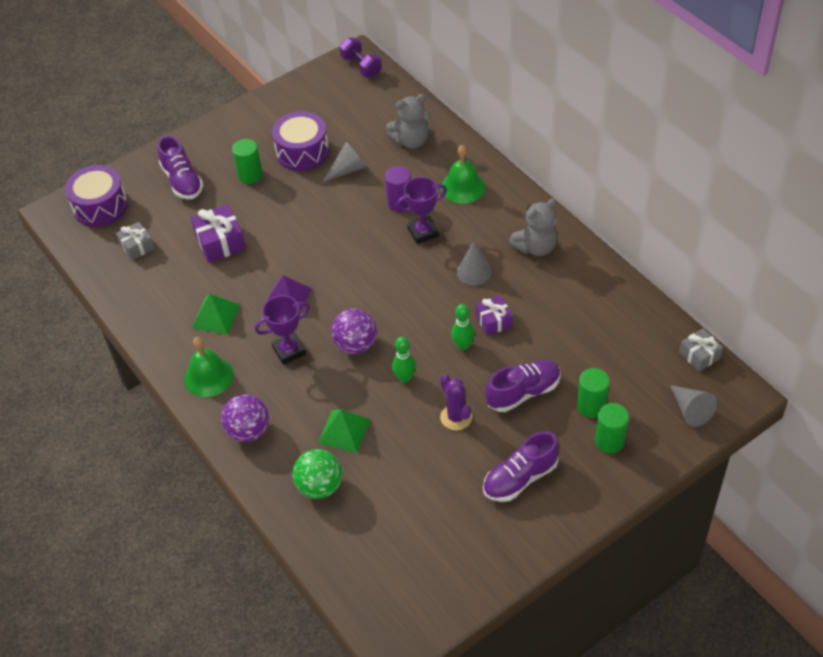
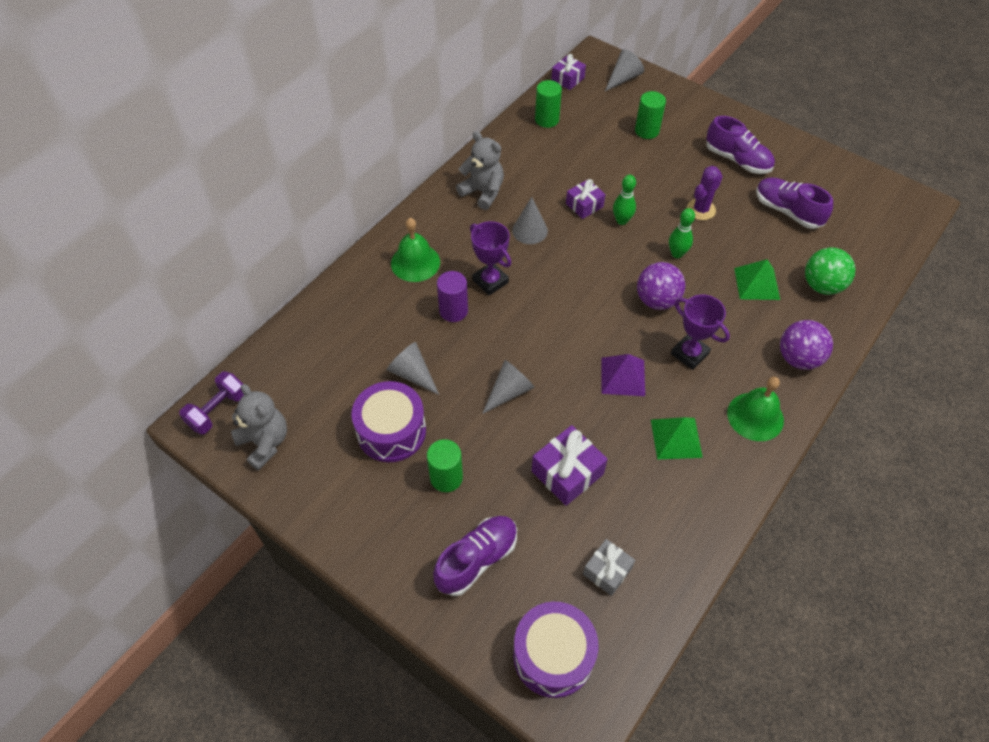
camera: 110 degrees left, 5 degrees up
grey teddy bear [386,94,430,148] -> grey teddy bear moved to [231,384,287,470]
purple shoe [485,360,561,412] -> purple shoe moved to [756,177,833,229]
green cylinder [595,403,629,453] -> green cylinder moved to [535,80,562,128]
grey gift [679,328,723,372] -> purple gift [551,54,586,90]
none -> grey cone [482,360,535,414]

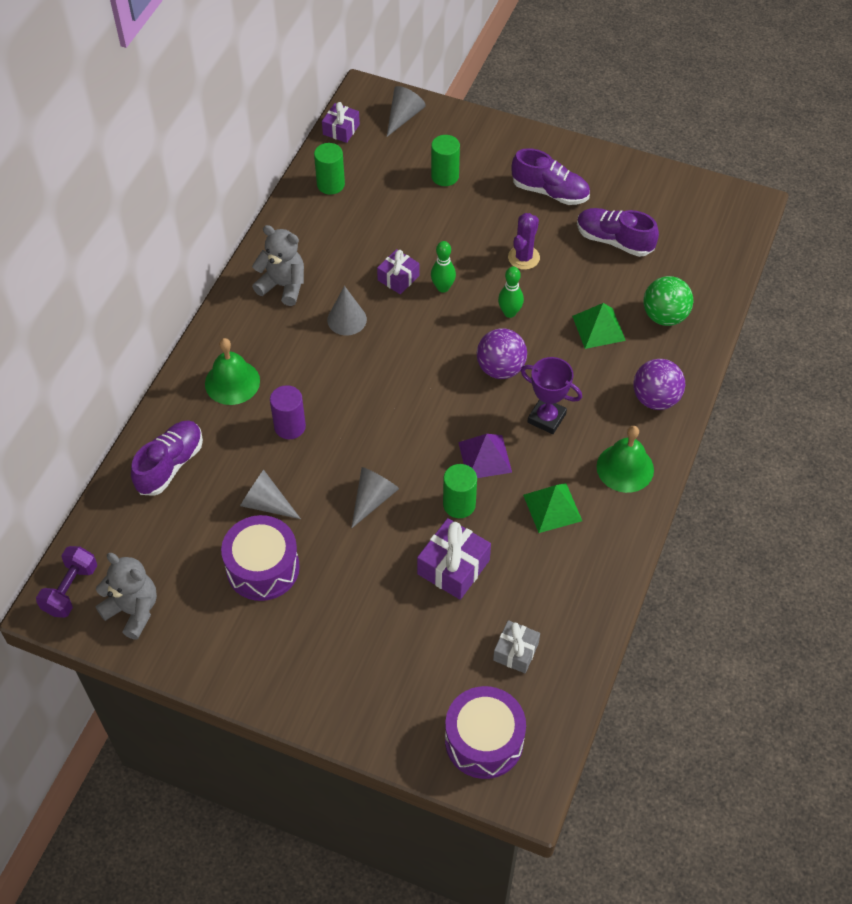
camera: 15 degrees left, 0 degrees up
green cylinder [427,439,463,492] -> green cylinder moved to [443,464,477,518]
purple shoe [433,516,517,596] -> purple shoe moved to [131,420,203,496]
purple trophy [470,221,511,295] -> none

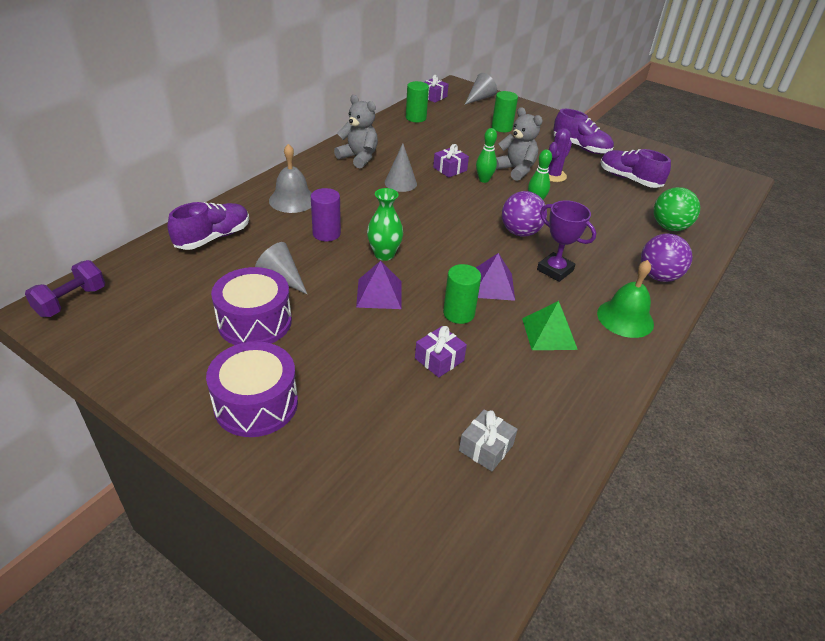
camera: 10 degrees right, 15 degrees down
grey teddy bear [96,553,157,640] -> grey teddy bear moved to [496,107,543,181]
green bell [205,338,260,405] -> grey bell [269,144,312,213]
grey cone [351,467,399,528] -> purple pyramid [356,261,401,309]
purple gift [417,518,491,600] -> purple gift [415,326,467,378], size x0.65
purple drum [445,686,526,779] -> purple drum moved to [206,341,298,437]
green pyramid [572,303,626,349] -> none
none -> green vase [367,188,403,261]

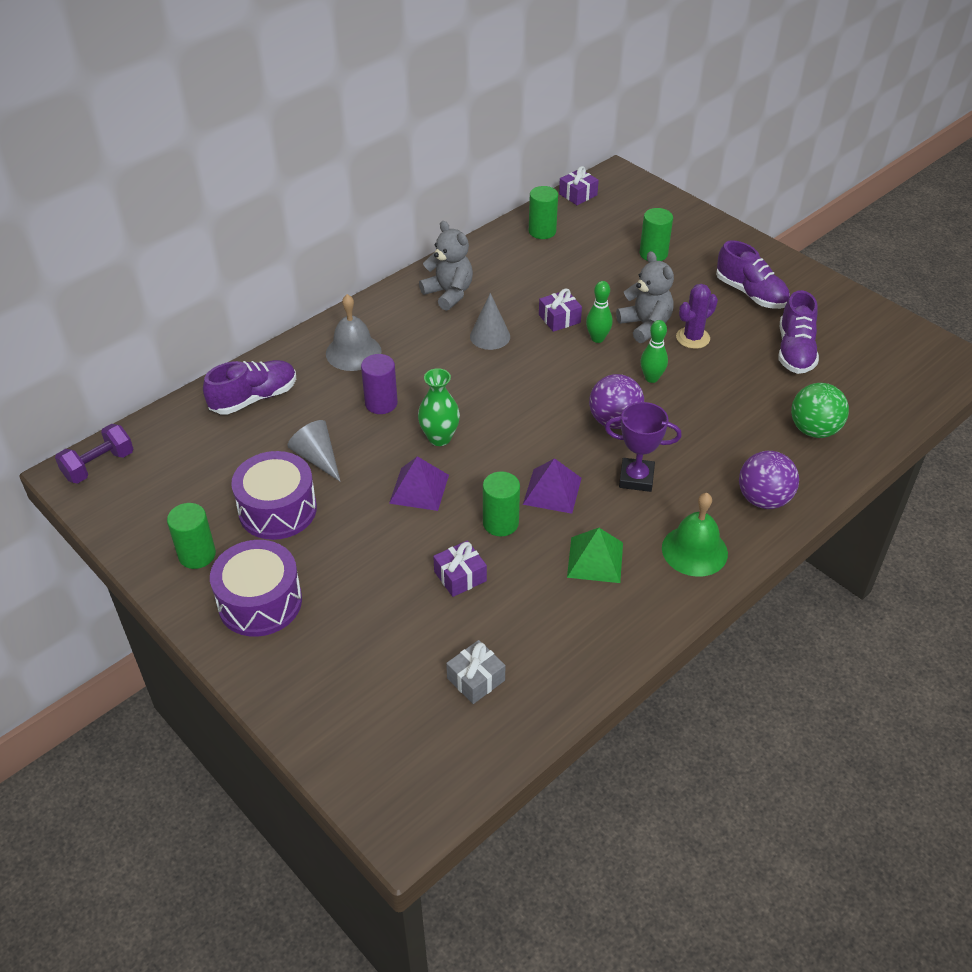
camera: 15 degrees right, 5 degrees up
grey cone [465,73,497,105] -> none
purple trophy [537,200,596,282] -> purple trophy turned 45 degrees counterclockwise [605,402,682,492]
purple shoe [600,149,671,188] -> purple shoe turned 135 degrees counterclockwise [778,290,819,374]
none -> green cylinder [167,503,216,569]

